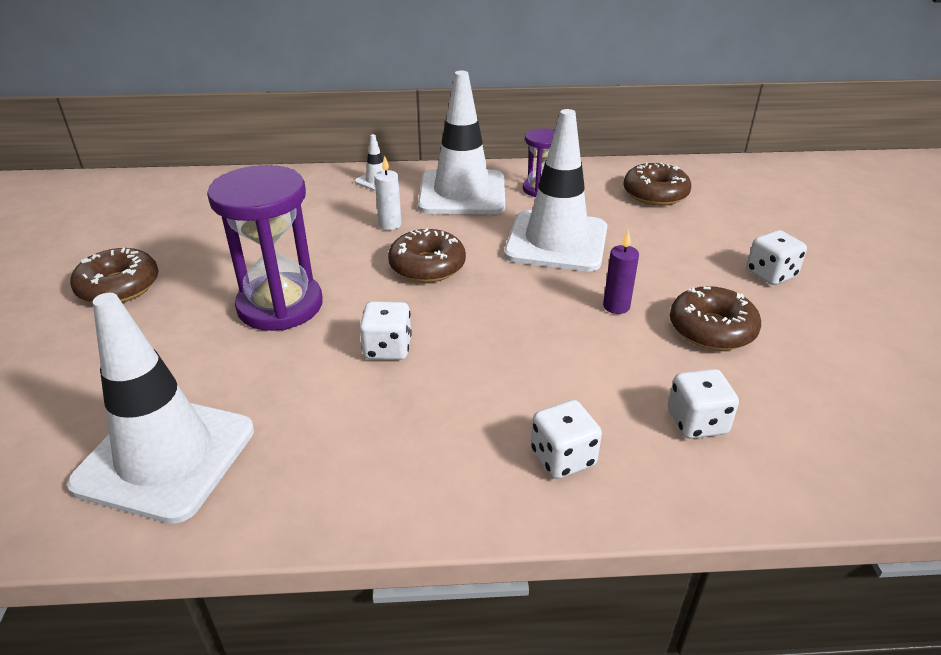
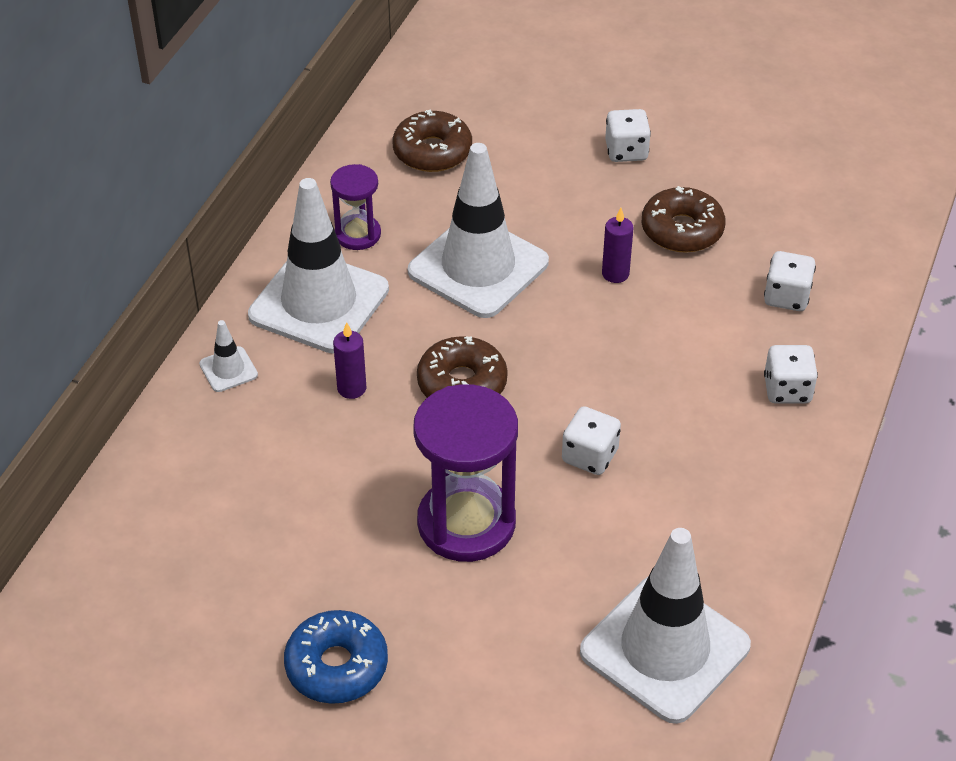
camera: 65 degrees left, 10 degrees up
brown donut [70,248,158,303] -> blue donut [284,610,388,704]
white candle [374,156,401,230] -> purple candle [333,322,366,399]

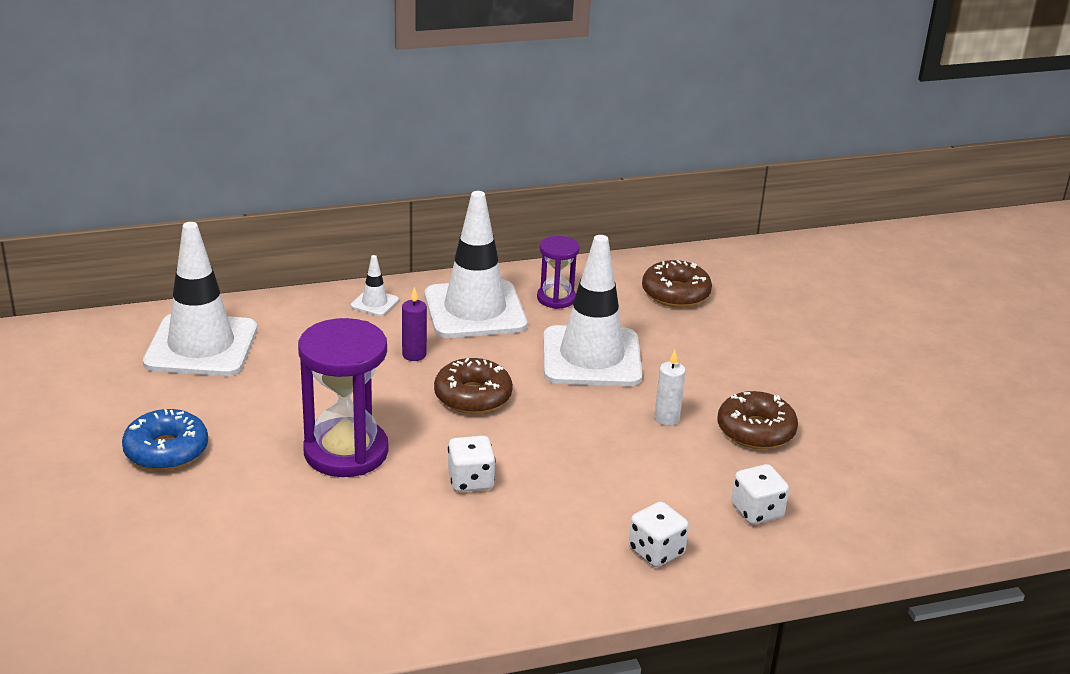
camera: 50 degrees right, 15 degrees down
white traffic cone [580,528,751,724] -> white traffic cone moved to [143,222,257,376]
purple candle [602,208,634,283] -> white candle [654,350,686,426]
white dice [605,109,651,162] -> none

